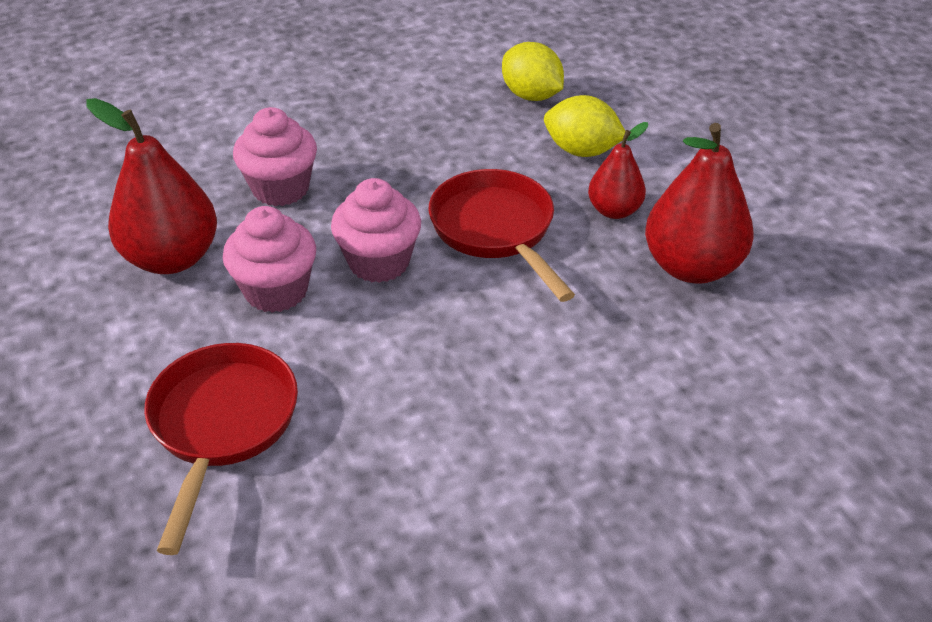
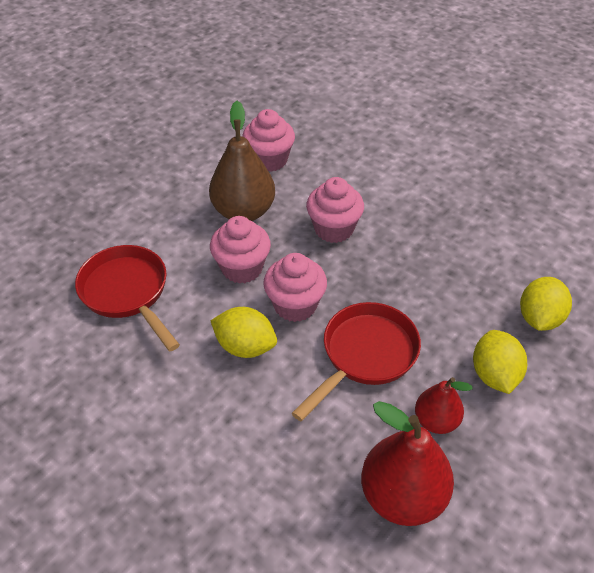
camera: 65 degrees right, 5 degrees up
red pear [86,98,217,274] -> brown pear [209,101,275,221]
red pan [144,343,298,555] -> red pan turned 105 degrees counterclockwise [75,245,180,351]
none -> yellow lemon [211,307,277,358]
none -> pink cupcake [242,109,295,172]

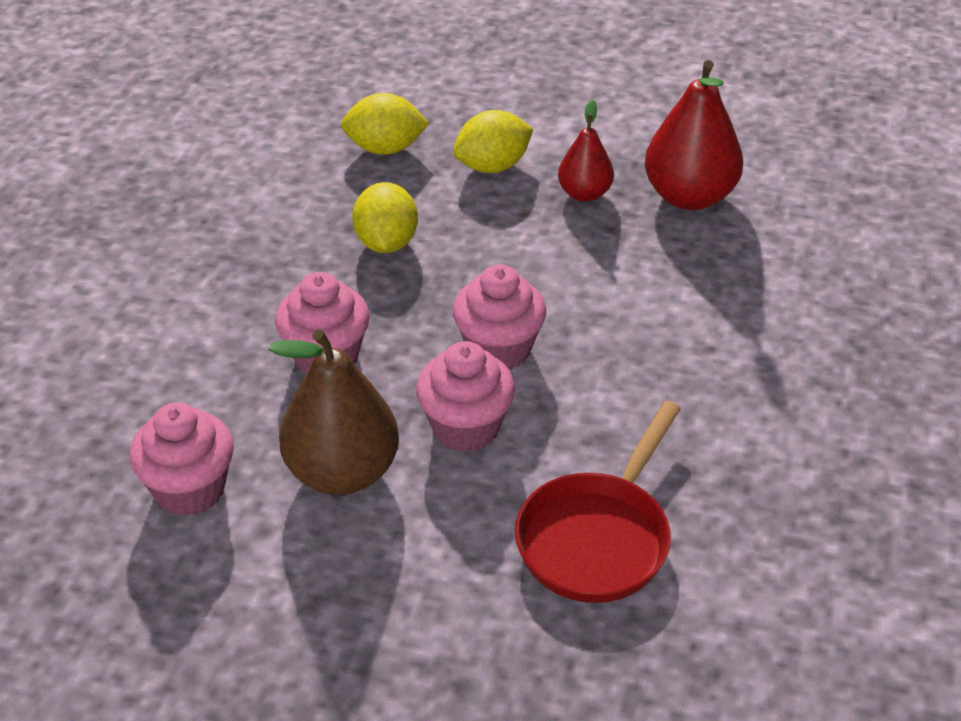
camera: 115 degrees left, 5 degrees down
yellow lemon [211,307,277,358] -> yellow lemon moved to [352,182,418,253]
red pan [292,302,421,421] -> none

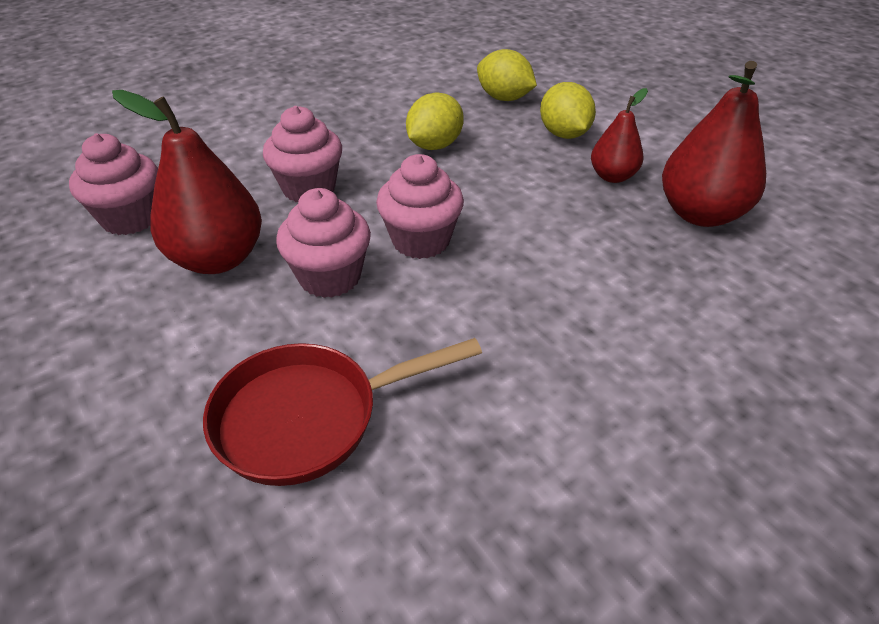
camera: 40 degrees right, 0 degrees up
brown pear [268,329,399,495] -> red pear [112,90,262,274]
yellow lemon [453,110,533,173] -> yellow lemon turned 60 degrees clockwise [540,82,596,139]

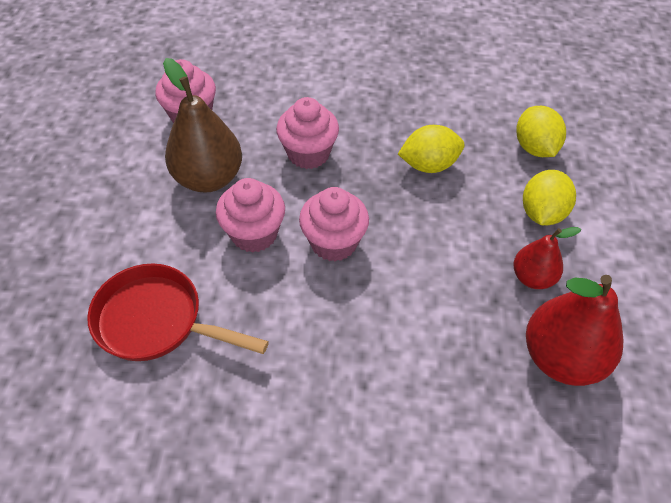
camera: 40 degrees right, 10 degrees up
red pear [112,90,262,274] -> brown pear [163,58,242,193]

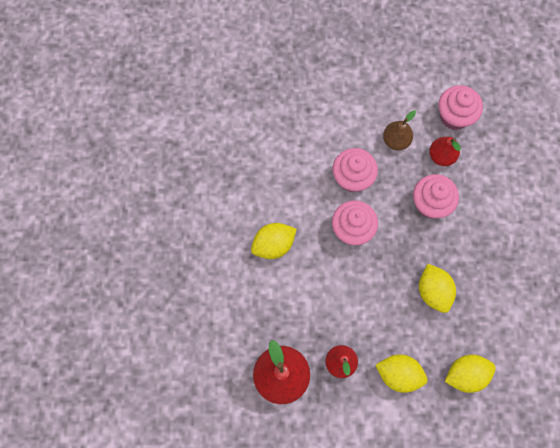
camera: 85 degrees right, 20 degrees up
red pan [87,264,269,361] -> none
brown pear [163,58,242,193] -> brown pear [383,110,416,150], size x0.58
none -> yellow lemon [251,223,297,259]
none -> red pear [429,137,461,166]

